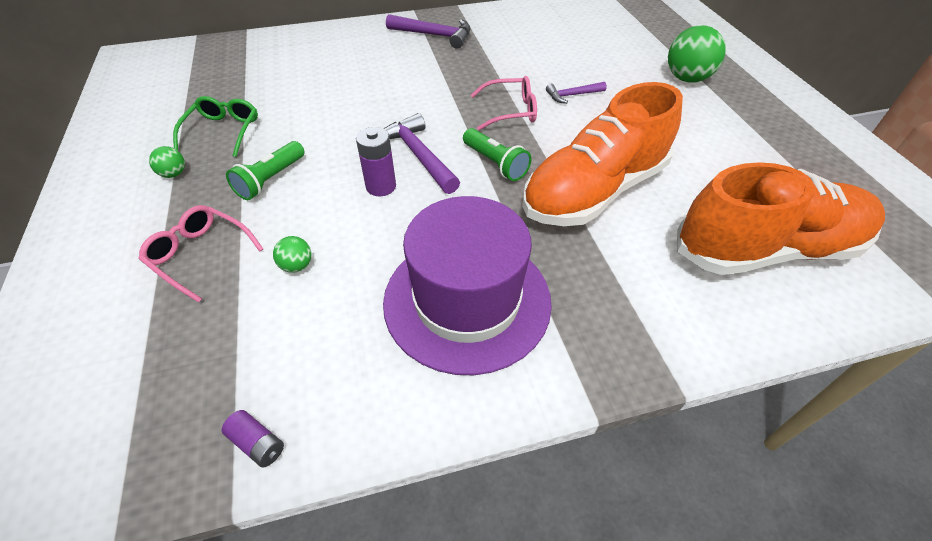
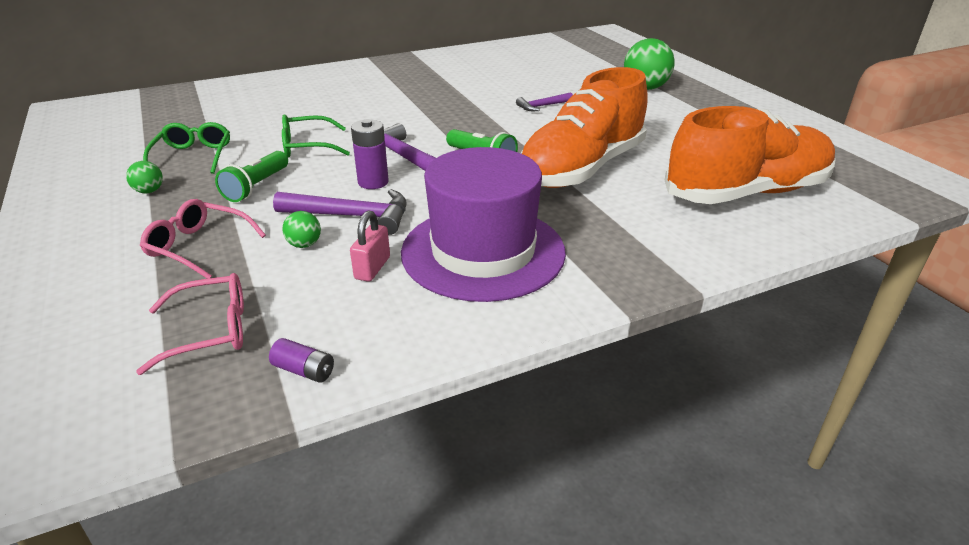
camera: 10 degrees left, 15 degrees down
purple hammer [386,14,470,49] -> purple hammer moved to [273,189,407,235]
pink glasses [471,76,537,130] -> pink glasses moved to [136,273,244,375]
none -> green glasses [282,115,350,157]
none -> pink padlock [350,211,390,282]

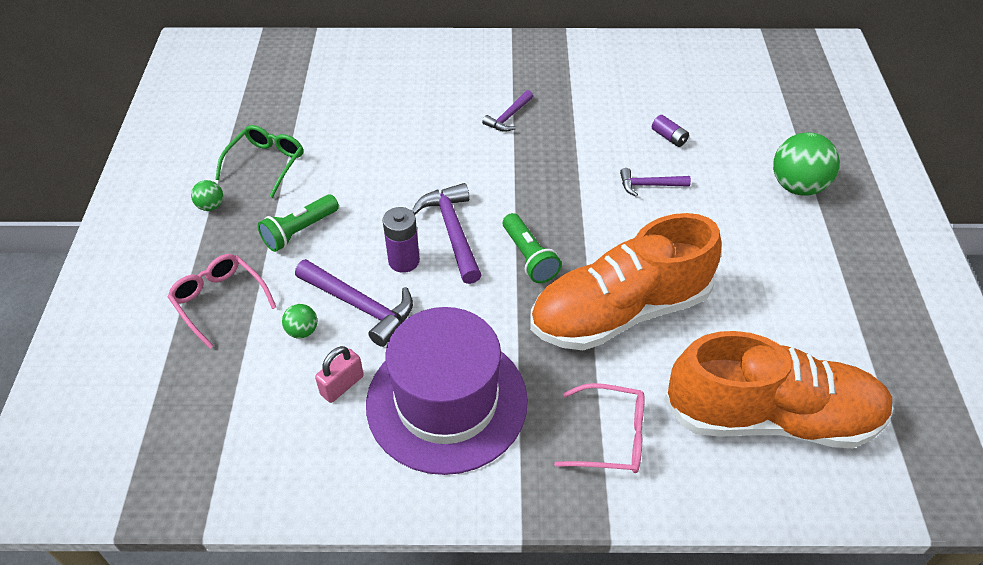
camera: 25 degrees right, 15 degrees up
pink glasses [136,273,244,375] -> pink glasses moved to [554,383,645,473]
purple battery [269,338,334,383] -> purple battery moved to [652,115,689,147]
green glasses [282,115,350,157] -> none
none -> purple hammer [482,90,533,132]

